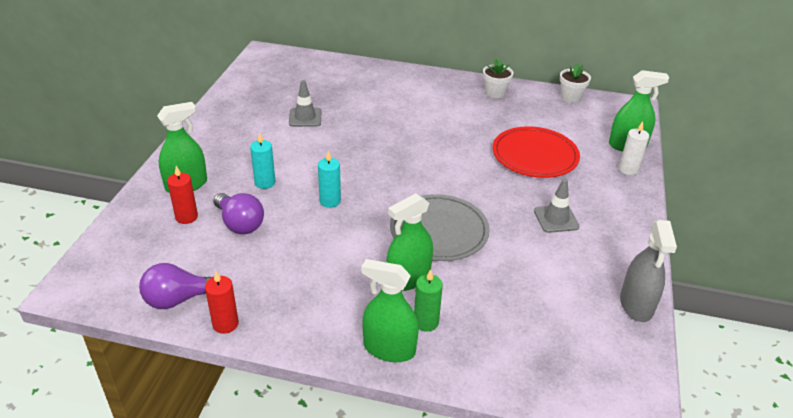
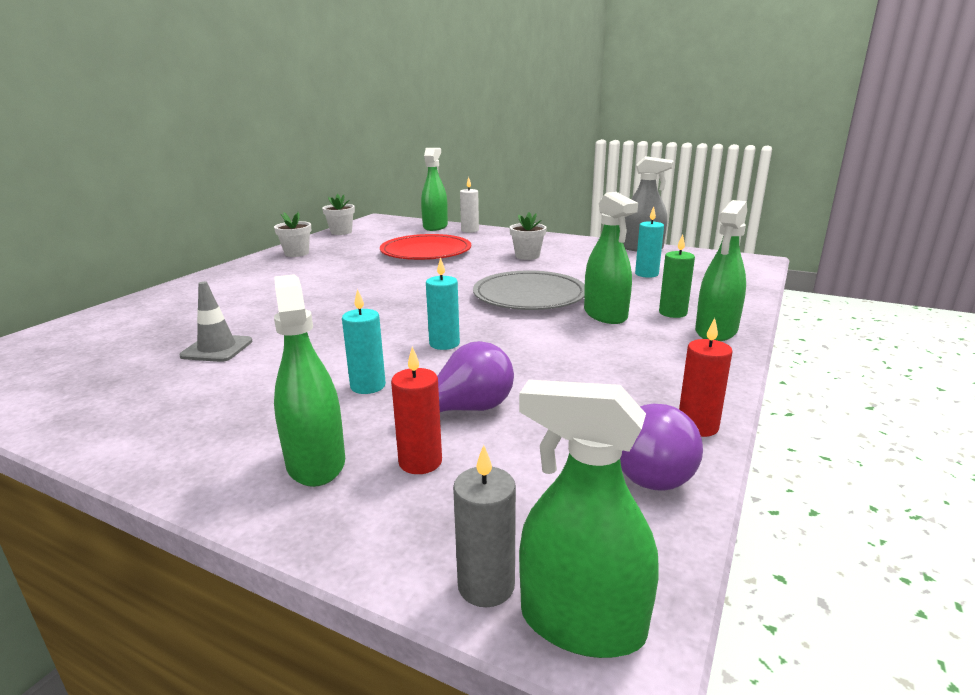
camera: 75 degrees left, 15 degrees down
grey traffic cone [534,179,579,233] -> white flower pot [509,212,547,260]
none -> grey candle [453,445,516,607]
none -> green spray bottle [519,380,658,658]
none -> turquoise candle [635,207,664,278]

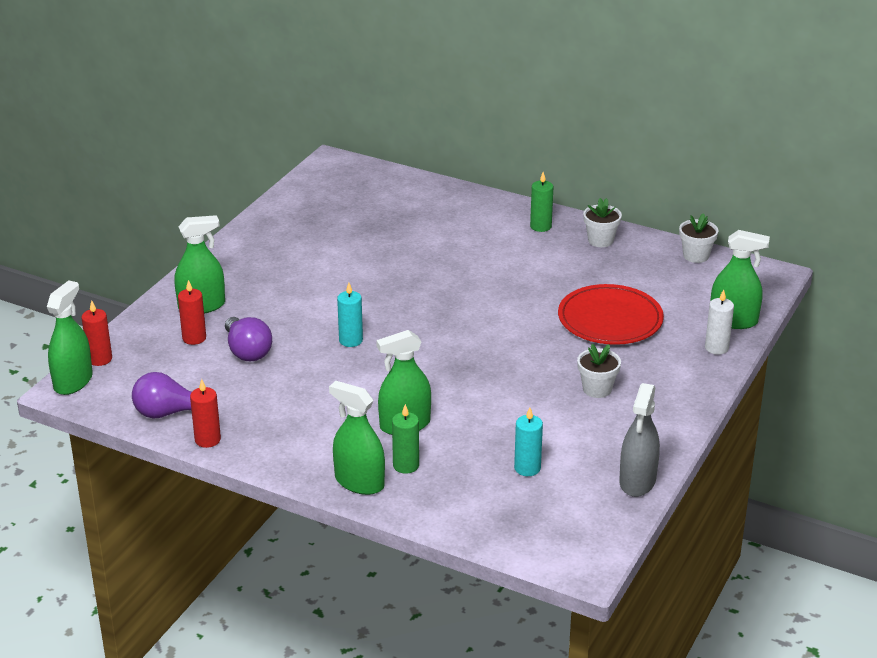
camera: 90 degrees right, 10 degrees up
grey traffic cone [179,281,253,362] -> none
turquoise candle [342,289,386,394] -> none
grey candle [453,445,516,607] -> red candle [82,300,112,366]
grey plate [473,270,585,310] -> none
none -> green candle [530,172,554,232]

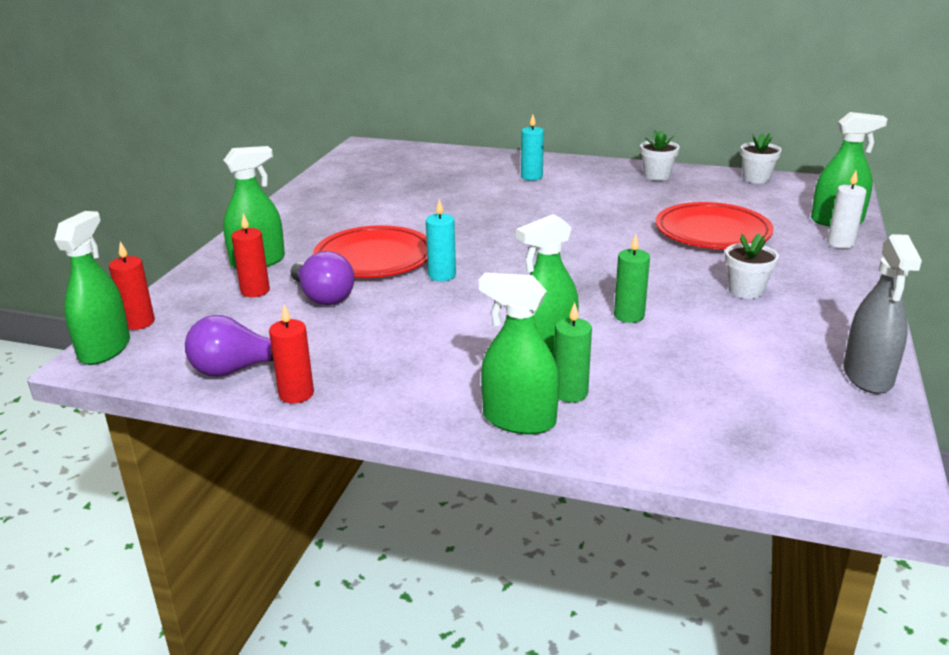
camera: 10 degrees left, 5 degrees down
turquoise candle [514,407,543,476] -> turquoise candle moved to [521,115,544,181]
green candle [530,172,554,232] -> green candle moved to [614,234,650,323]
none -> red plate [313,225,427,278]

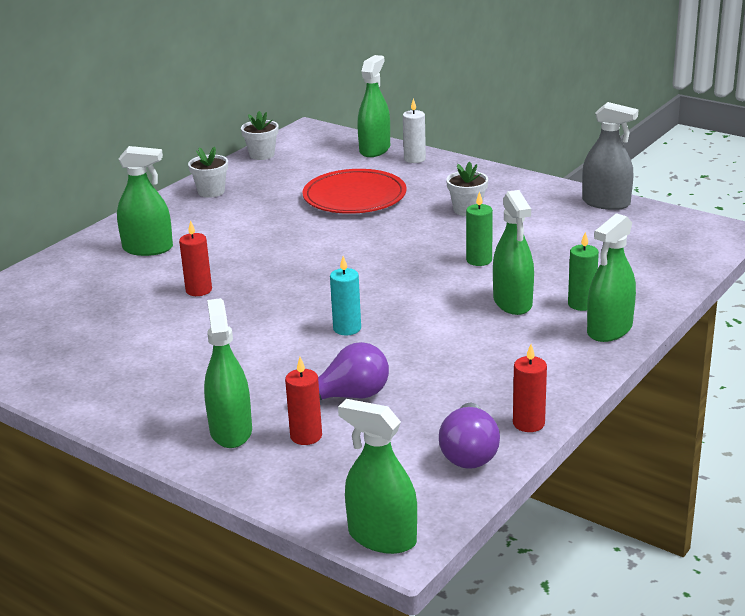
camera: 70 degrees left, 0 degrees up
red candle [109,241,155,330] -> red candle moved to [179,220,212,296]
red plate [313,225,427,278] -> none
turquoise candle [521,115,544,181] -> green spray bottle [117,146,173,256]

